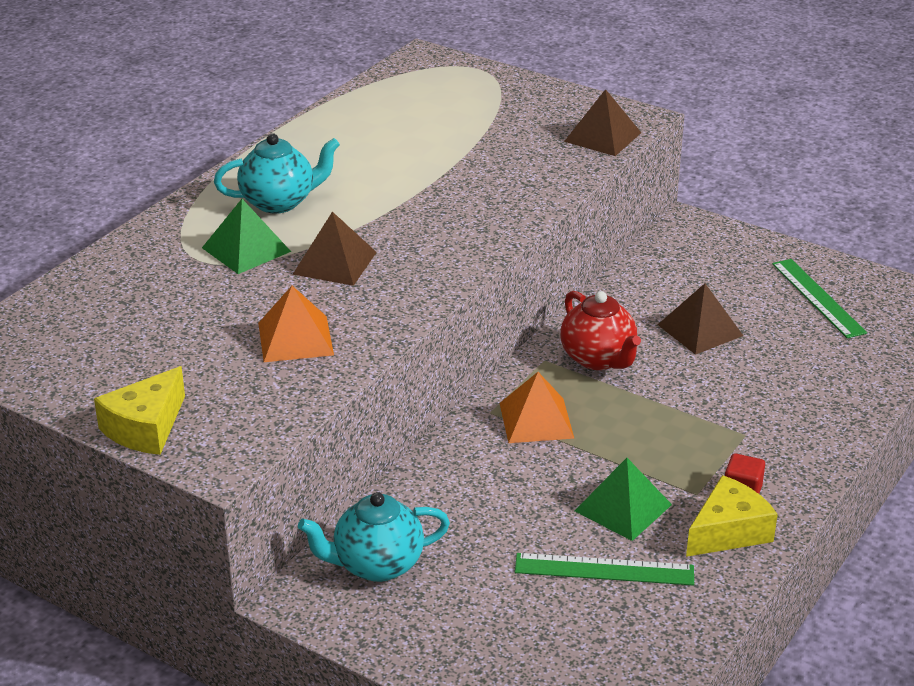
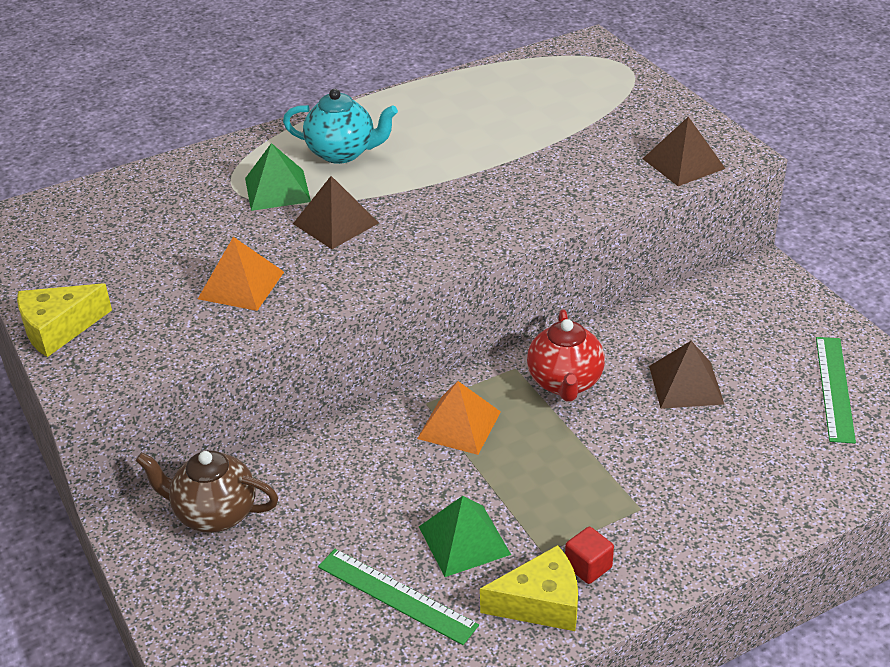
camera: 30 degrees right, 5 degrees up
turquoise teapot [298,492,450,582] -> brown teapot [136,450,278,533]

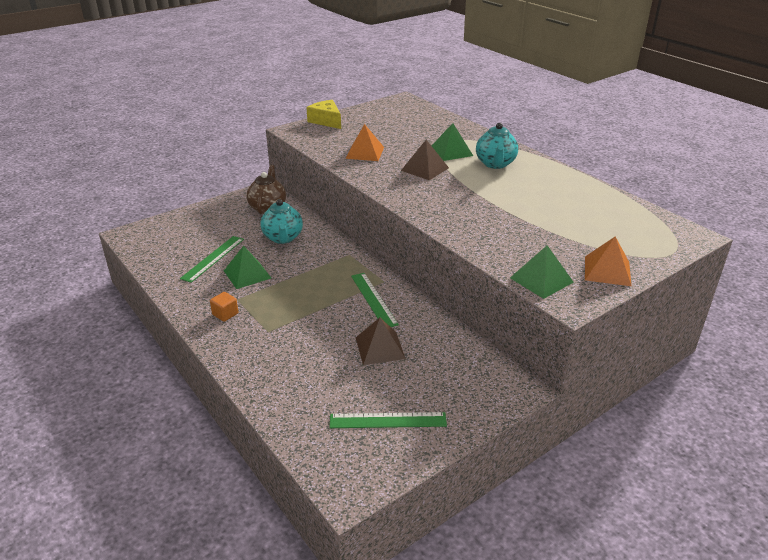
camera: 80 degrees right, 5 degrees down
orange pyramid [417,381,501,455] -> orange pyramid moved to [585,237,631,286]
yellow cheese [480,545,578,631] -> none
red teapot [527,309,605,401] -> green ruler [351,273,399,327]
red cube [565,527,614,584] -> orange cube [210,292,238,322]
brown pyramid [643,117,726,186] -> green pyramid [510,245,573,299]
none -> turquoise teapot [260,199,303,244]

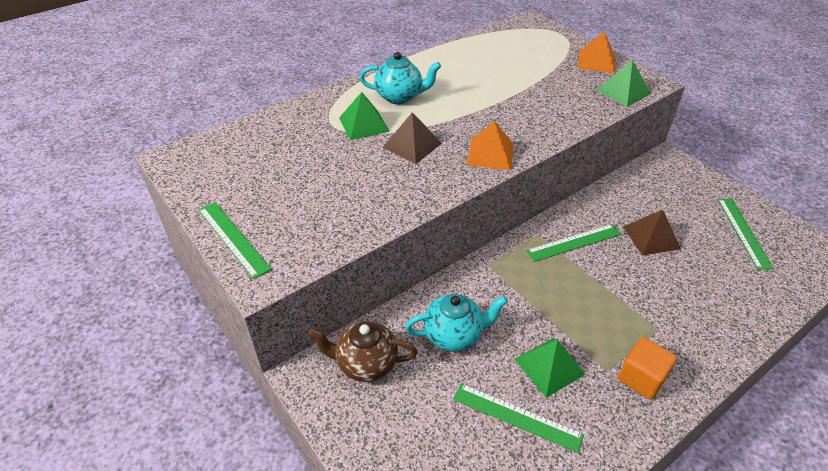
camera: 90 degrees left, 10 degrees up
orange cube [210,292,238,322] -> orange cube [618,337,677,399], size x1.51
yellow cheese [306,100,341,129] -> green ruler [199,202,272,279]
orange pyramid [345,124,384,161] -> orange pyramid moved to [467,121,514,170]

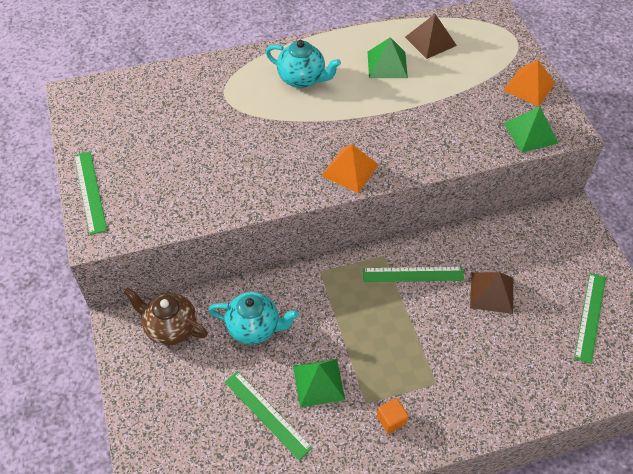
camera: 20 degrees right, 10 degrees up
green pyramid [339,92,390,140] -> green pyramid moved to [368,37,408,78]
brown pyramid [383,112,442,164] -> brown pyramid moved to [405,14,457,59]
orange cube [618,337,677,399] -> orange cube [377,398,408,434], size x0.66

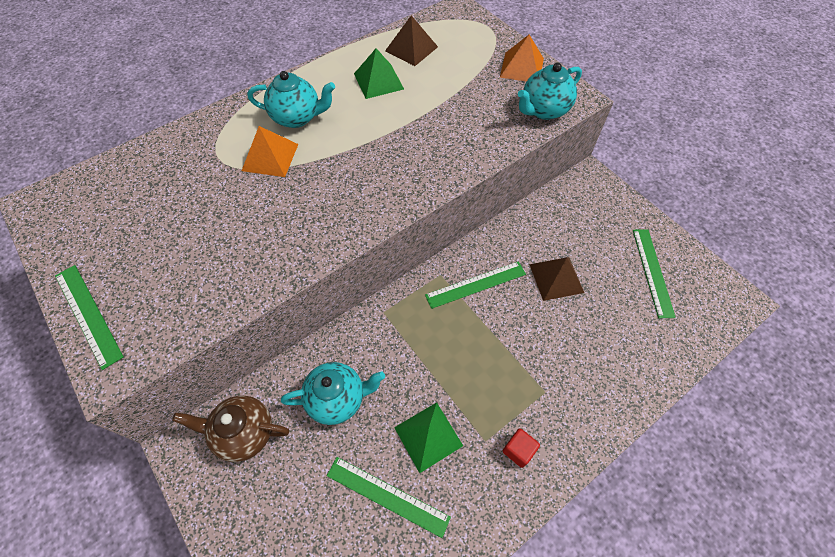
camera: 20 degrees left, 5 degrees up
orange pyramid [321,144,379,193] -> orange pyramid moved to [242,126,298,177]
orange cube [377,398,408,434] -> red cube [503,428,540,468]
green pyramid [503,107,558,153] -> turquoise teapot [518,63,582,120]

